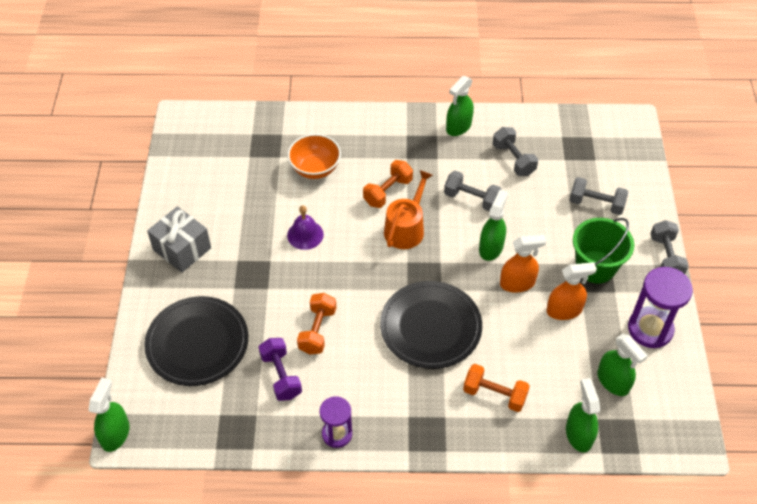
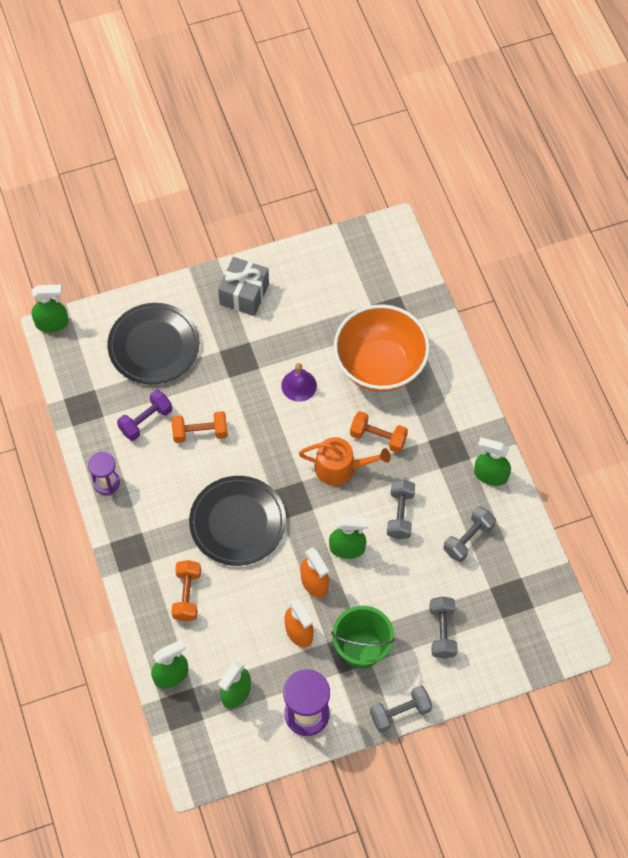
camera: 70 degrees right, 10 degrees up
orange bowl [288,134,341,179] -> orange bowl [334,304,430,392], size x1.76

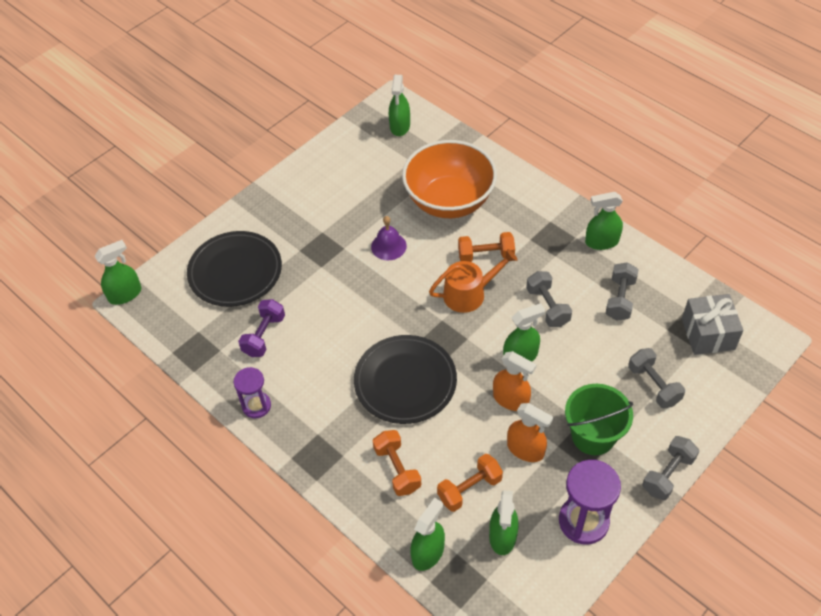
camera: 25 degrees left, 10 degrees down
orange dumbbell [171,411,228,443] -> orange dumbbell moved to [437,454,503,512]
grey gift [218,257,269,316] -> grey gift moved to [682,294,744,355]
none -> green spray bottle [389,75,410,136]

